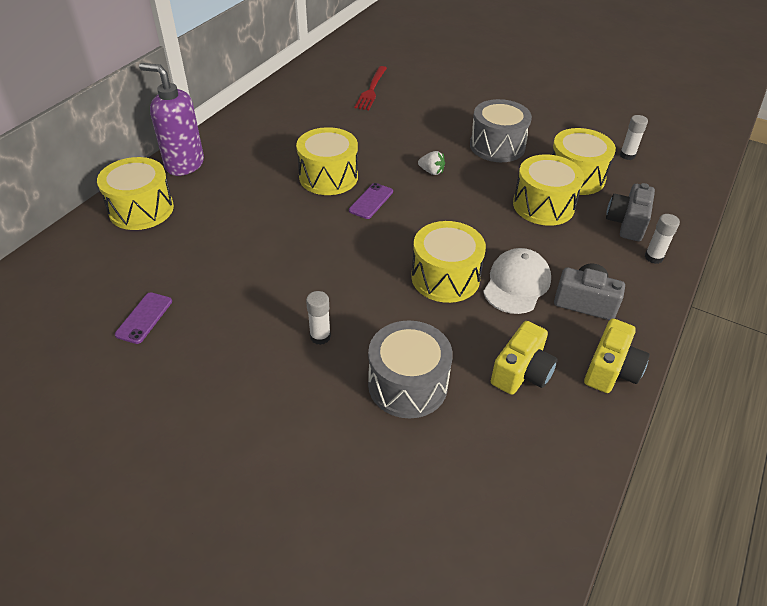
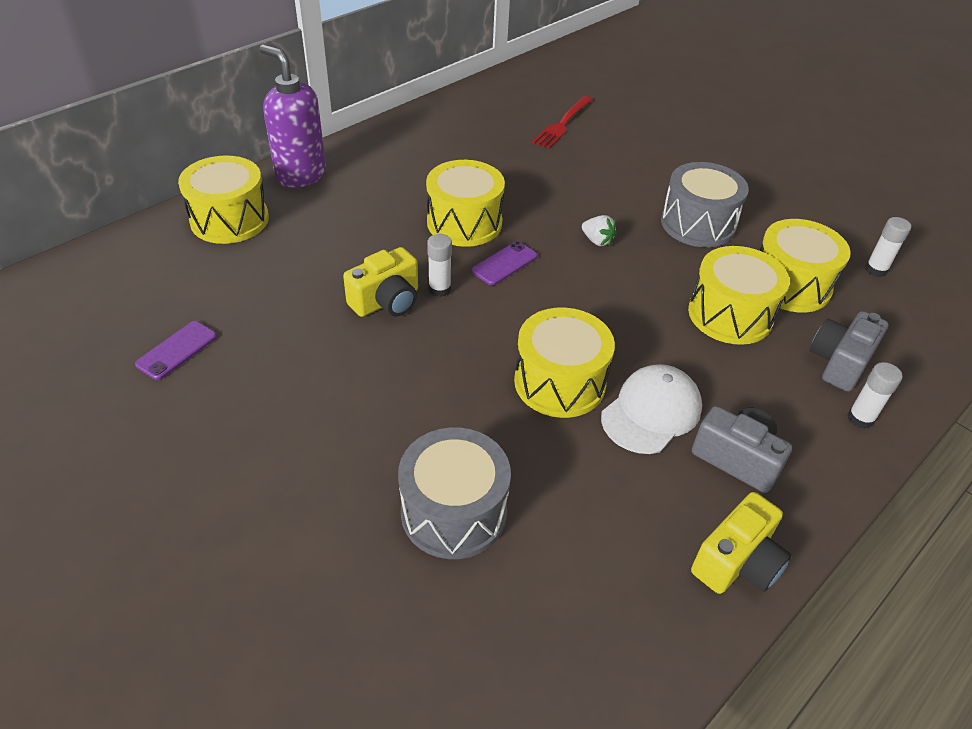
camera: 15 degrees right, 0 degrees up
white glue stick [306,291,331,345] -> white glue stick moved to [427,234,452,297]
yellow camera [491,321,558,395] -> yellow camera moved to [343,247,418,317]

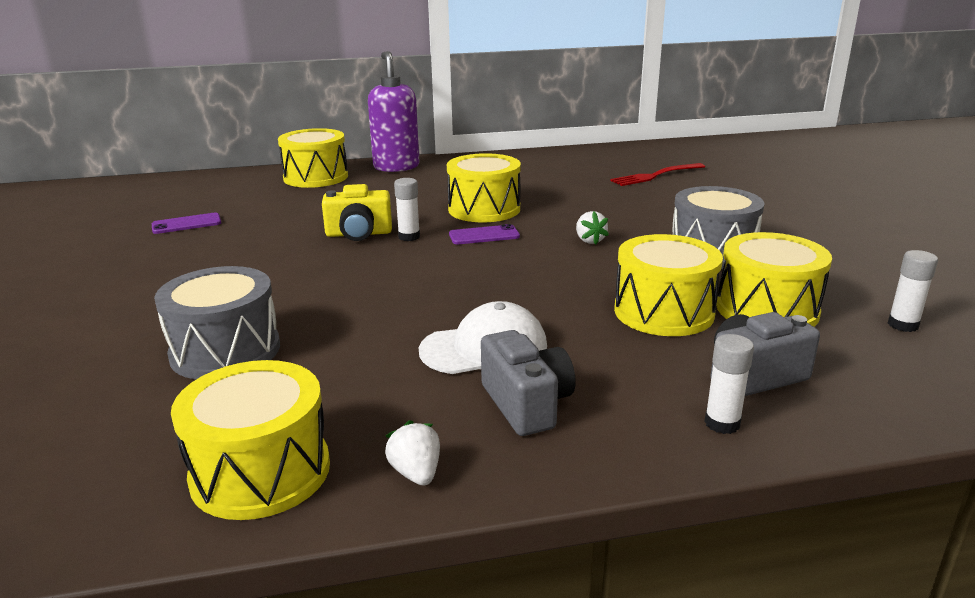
camera: 35 degrees right, 20 degrees down
yellow drum [514,308,615,418] -> yellow drum moved to [171,360,330,520]
yellow camera [691,492,792,594] -> white strawberry [385,420,440,486]

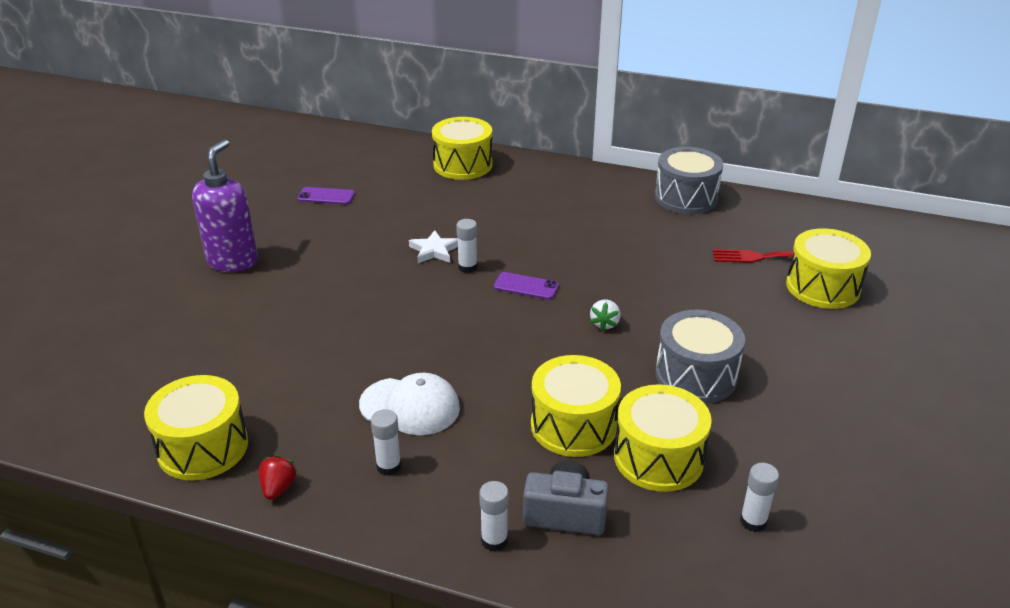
camera: 30 degrees right, 10 degrees up
grey drum [154,266,280,379] -> grey drum moved to [655,147,723,214]
yellow camera [322,184,392,241] -> white star [409,230,458,263]
purple soap dispenser [368,51,420,172] -> purple soap dispenser moved to [192,139,258,272]
white strawberry [385,420,440,486] -> red strawberry [259,455,297,500]
yellow drum [447,153,521,222] -> yellow drum moved to [786,228,871,309]
grey camera [481,330,576,436] -> white glue stick [371,409,402,476]

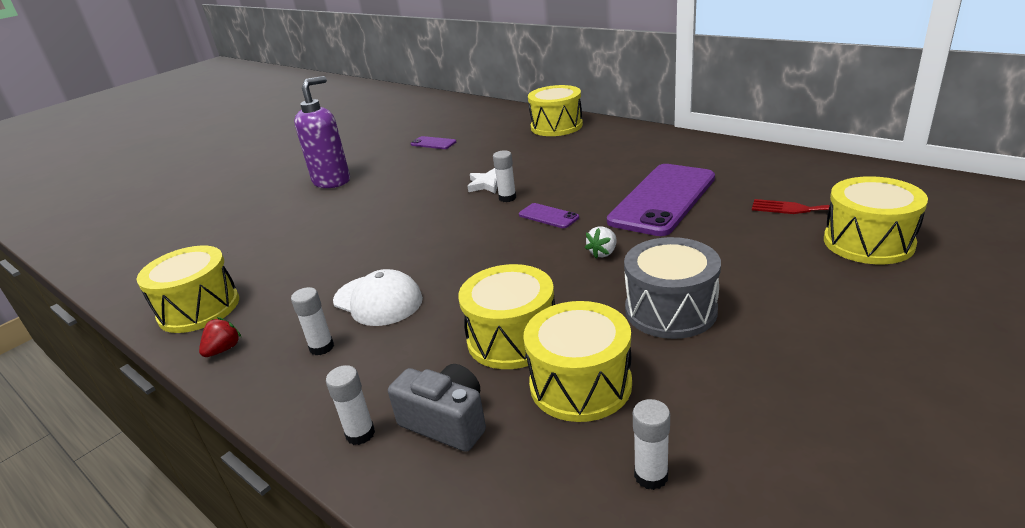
camera: 25 degrees right, 5 degrees down
grey drum [655,147,723,214] -> none
none -> purple phone [607,164,715,236]

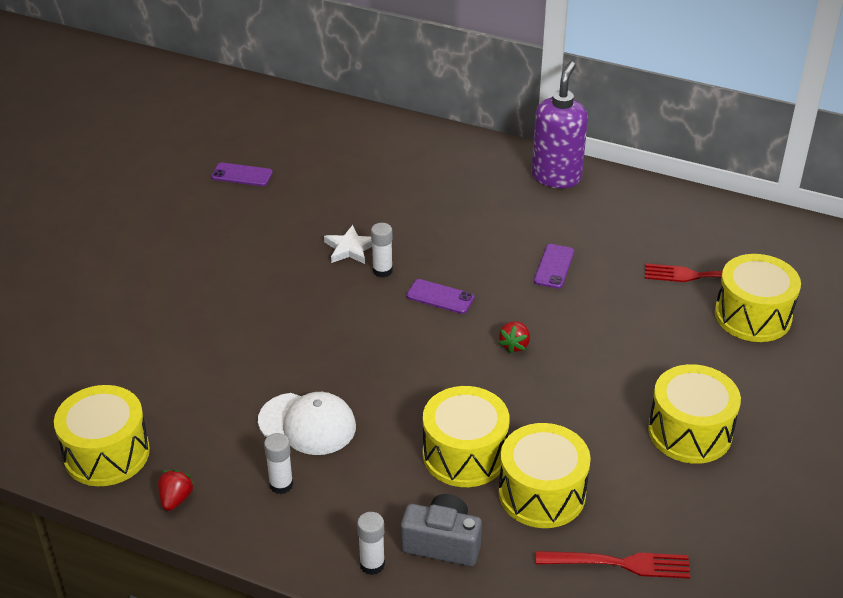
camera: 20 degrees left, 10 degrees up
purple soap dispenser [294,76,350,188] -> purple soap dispenser moved to [532,62,588,188]
yellow drum [528,85,583,136] -> yellow drum moved to [648,364,741,464]
white strawberry [585,226,616,258] -> red strawberry [499,321,530,353]
purple phone [607,164,715,236] -> purple phone [534,244,574,289], size x0.43
grey drum [624,237,721,339] -> none
white glue stick [633,399,670,490] -> red fork [536,551,690,579]

